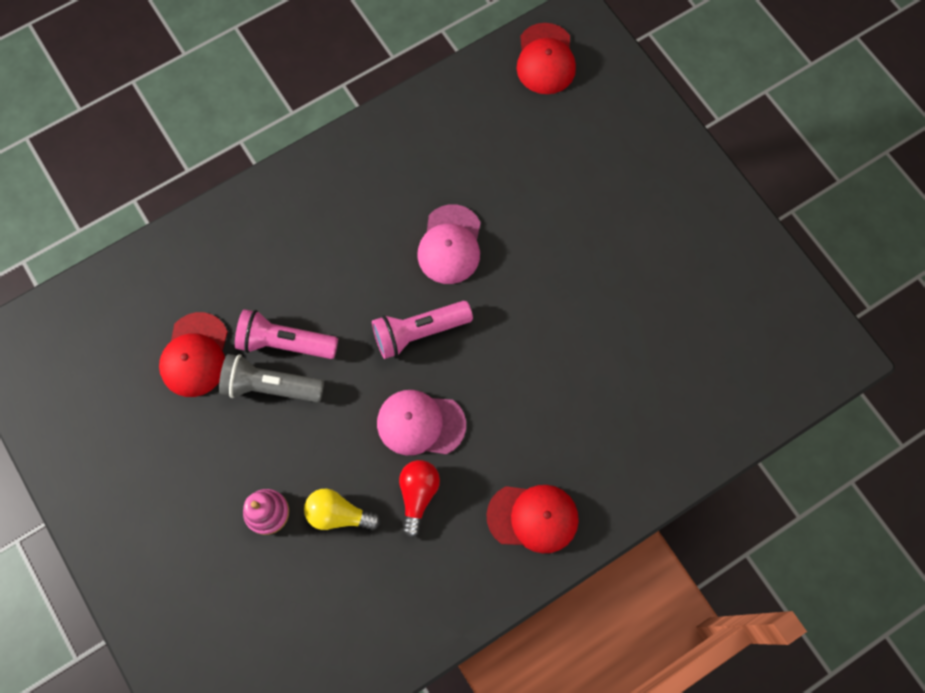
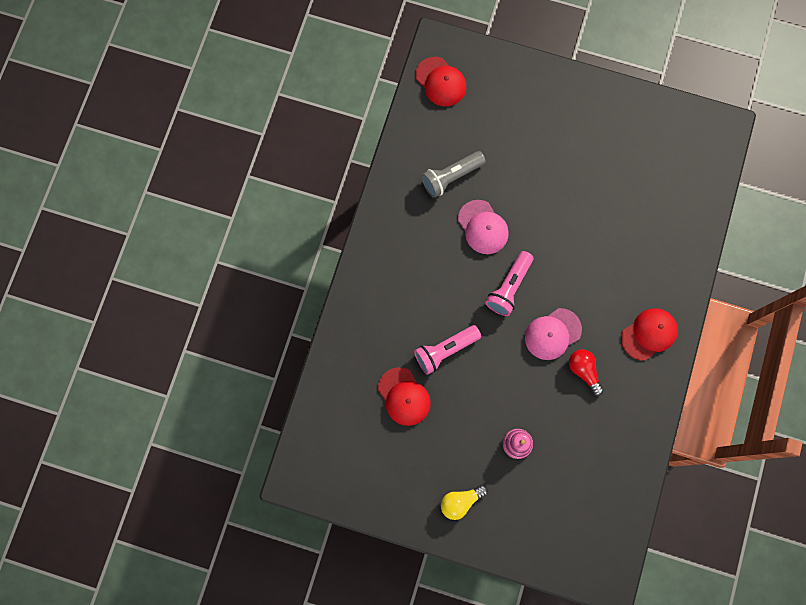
camera: 40 degrees left, 5 degrees up
grey flashlight [219,354,324,402] -> grey flashlight moved to [421,151,486,198]
yellow light bulb [304,488,381,530] -> yellow light bulb moved to [441,485,488,520]

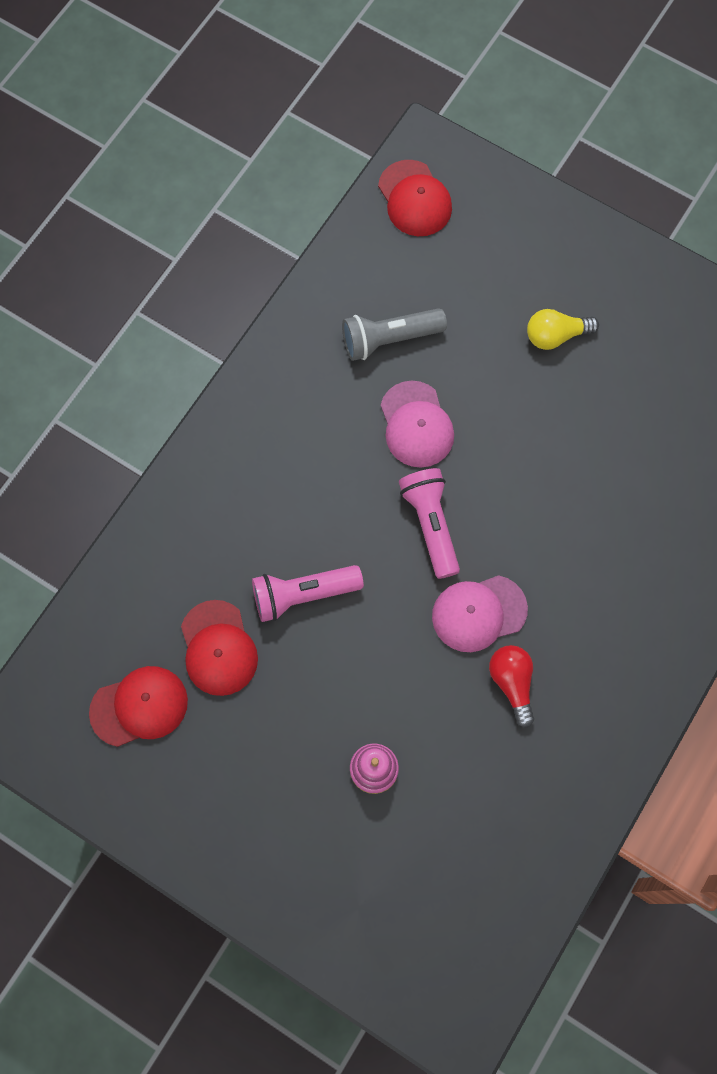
camera: 15 degrees right, 5 degrees down
yellow light bulb [441,485,488,520] -> yellow light bulb moved to [527,309,599,350]
pink flashlight [485,251,533,316] -> pink flashlight turned 120 degrees clockwise [399,468,460,579]
red cap [621,308,678,360] -> red cap moved to [89,666,188,747]

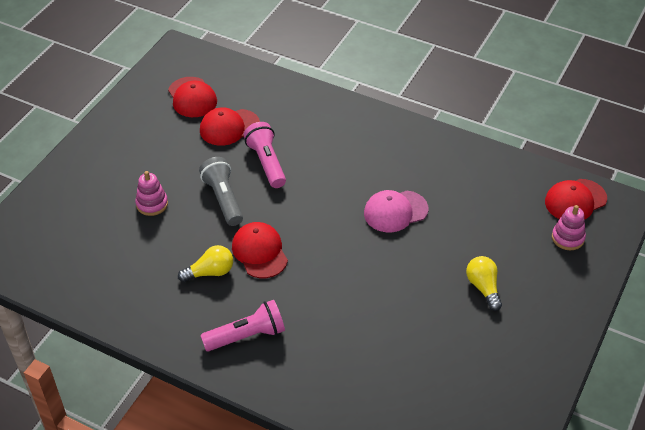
camera: 85 degrees right, 25 degrees down
grey flashlight [342,308,447,361] -> grey flashlight moved to [199,157,243,226]
pink flashlight [399,468,460,579] -> pink flashlight moved to [200,300,285,351]
pink cap [432,575,528,652] -> red cap [232,222,288,278]
red light bulb [489,645,534,728] -> yellow light bulb [178,245,233,282]
none -> pink stacking toy [552,205,586,250]

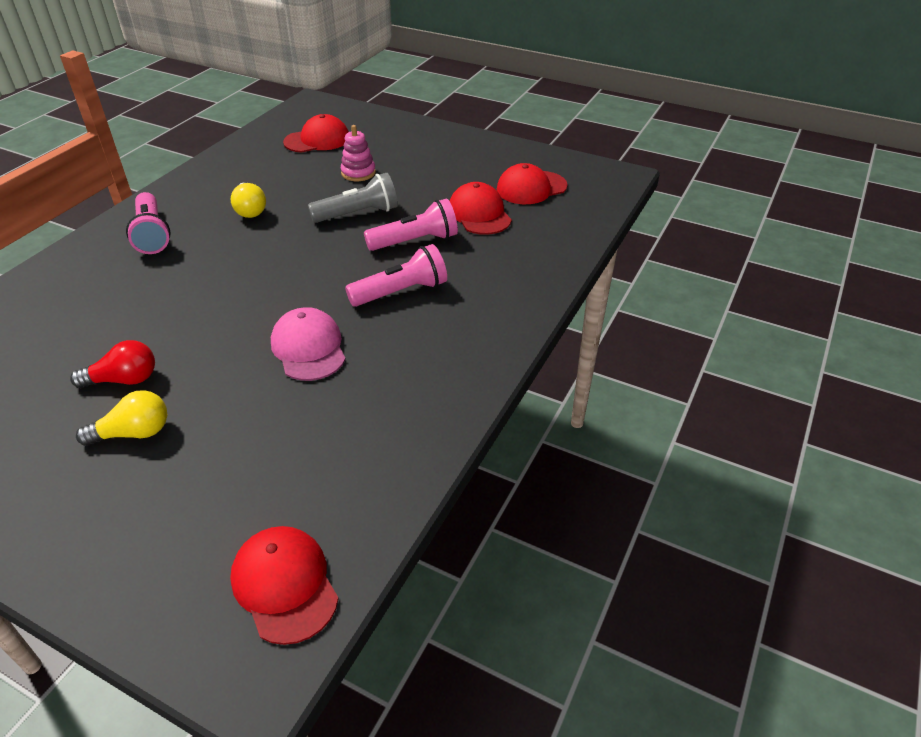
camera: 90 degrees right, 5 degrees down
red cap [232,222,288,278] -> red cap moved to [283,114,349,153]
pink stacking toy [552,205,586,250] -> none
none -> red light bulb [70,340,155,388]
none -> pink flashlight [345,244,447,307]

